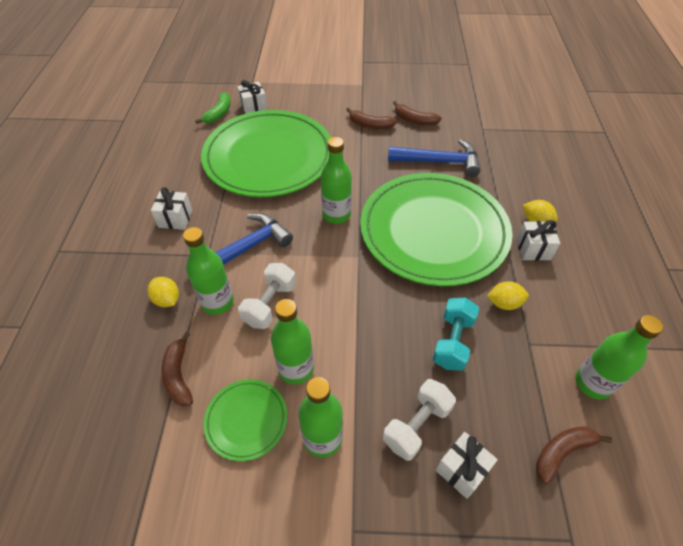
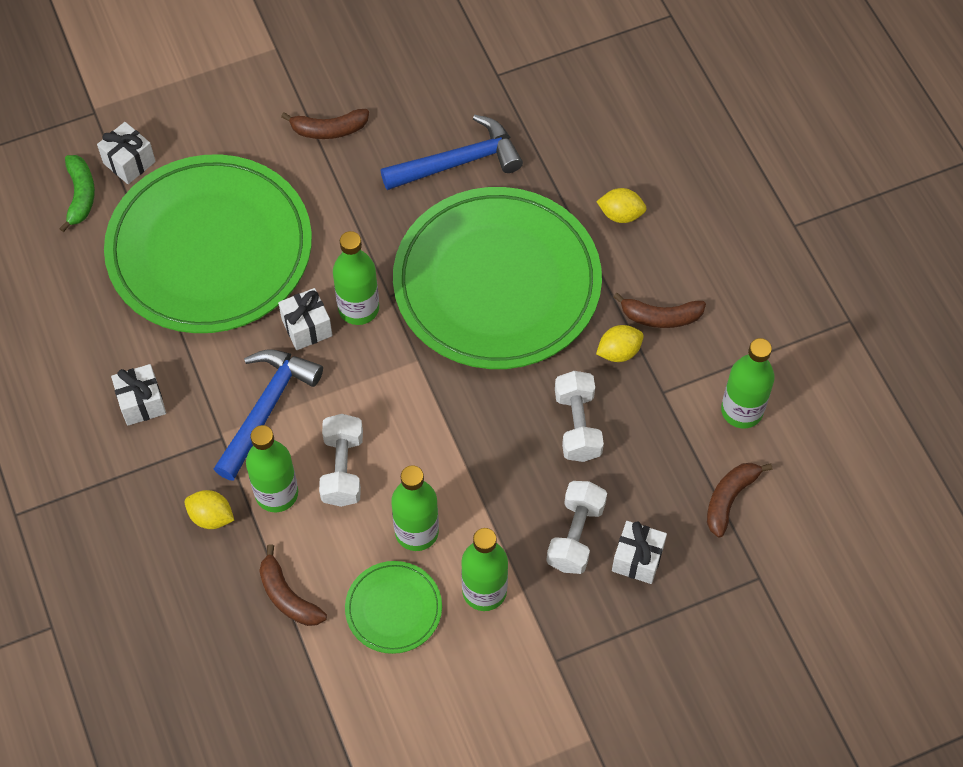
camera: 25 degrees left, 10 degrees up
brown banana [393,101,442,125] -> brown banana moved to [613,293,706,328]
turquoise dumbbell [433,298,479,371] -> white dumbbell [555,371,604,462]
white gift [517,220,560,261] -> white gift moved to [278,288,333,350]

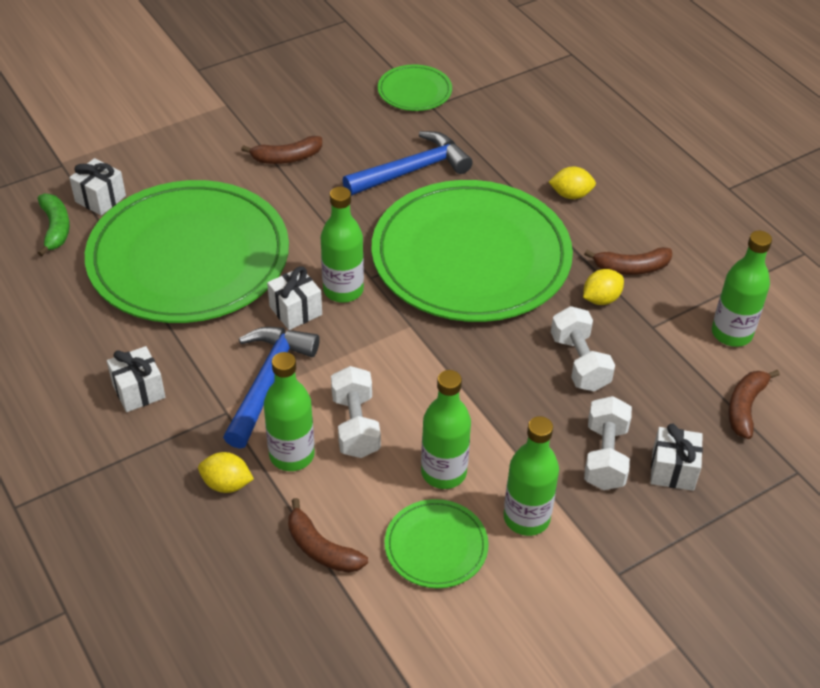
camera: 10 degrees left, 15 degrees down
none -> green plate [378,64,452,111]

